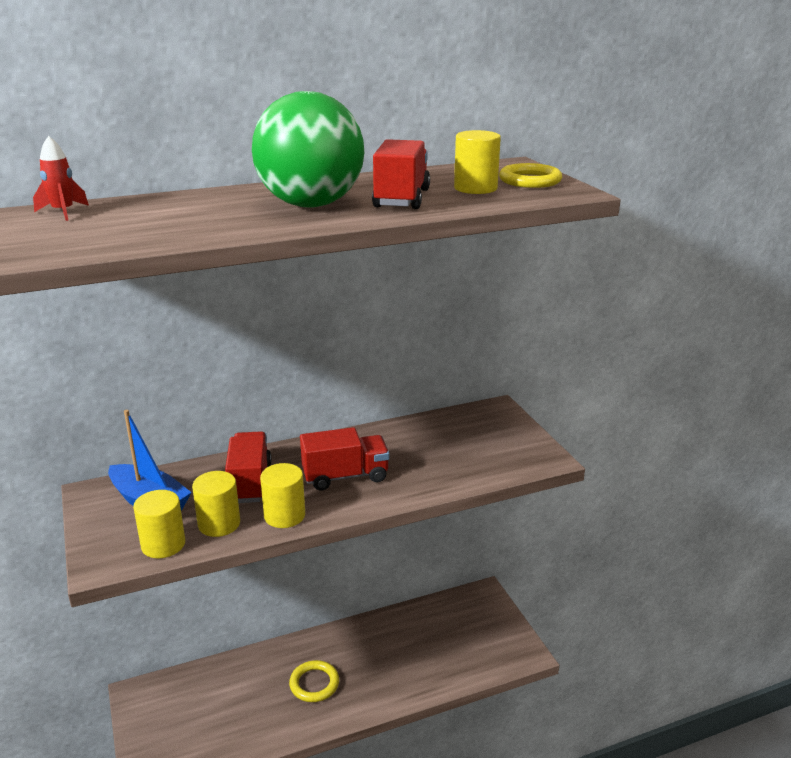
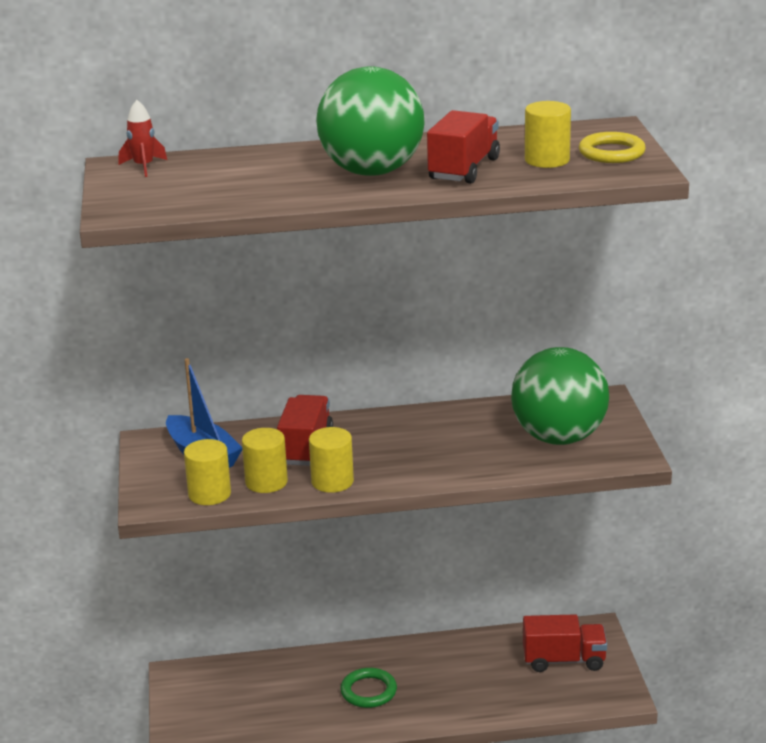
camera: 15 degrees right, 0 degrees up
yellow ring [289,660,339,702] -> green ring [340,668,397,708]
red truck [300,427,389,491] -> red truck moved to [523,614,607,672]
none -> green ball [511,347,609,445]

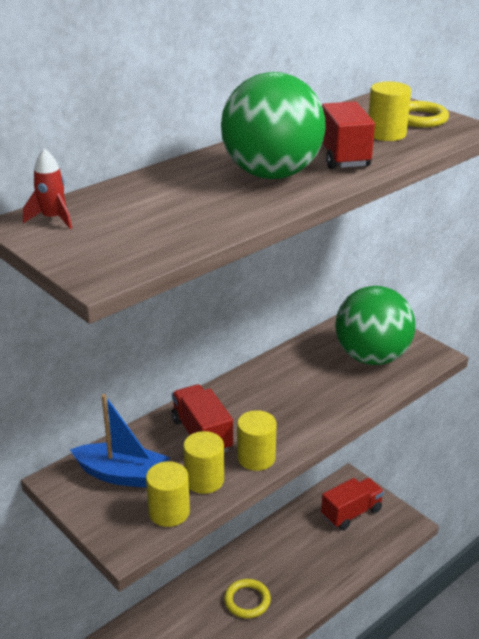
camera: 35 degrees left, 5 degrees up
green ring [340,668,397,708] -> yellow ring [224,579,271,618]

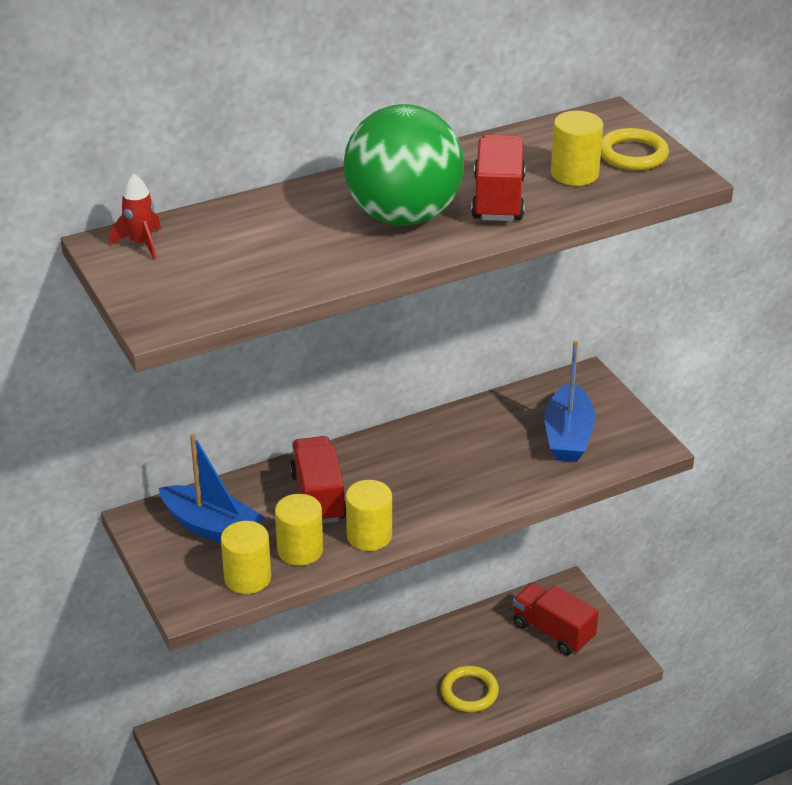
camera: 15 degrees right, 5 degrees up
yellow ring [224,579,271,618] -> yellow ring moved to [441,666,499,712]
red truck [321,478,384,530] -> red truck turned 120 degrees counterclockwise [513,583,599,656]
green ball [335,286,415,365] -> blue boat [544,341,595,462]

